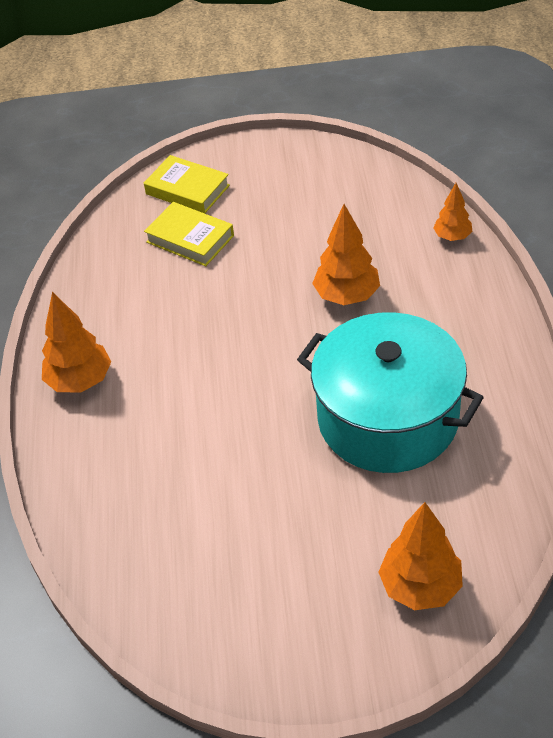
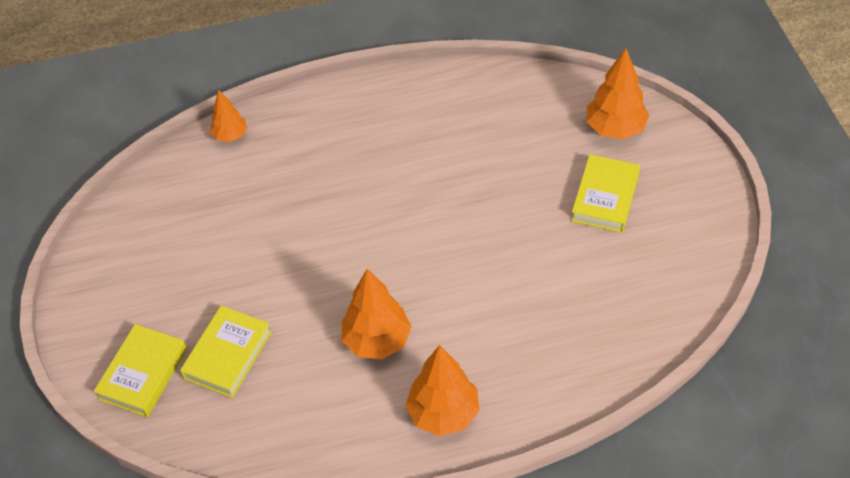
camera: 100 degrees left, 5 degrees up
turquoise pot [297,312,484,473] -> none
orange tree [312,204,380,305] -> orange tree moved to [342,269,412,359]
none -> yellow book [571,154,640,233]

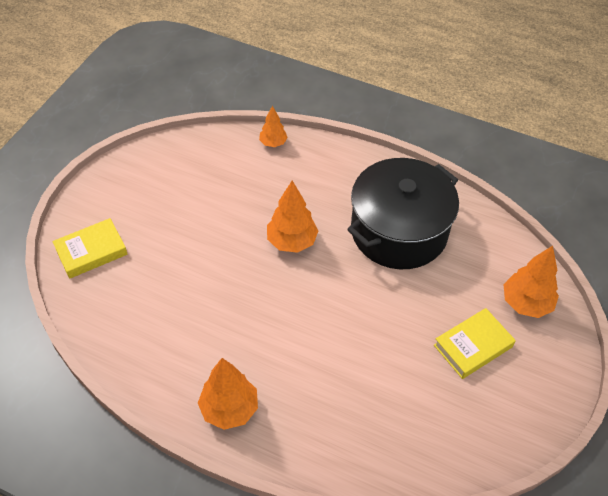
camera: 35 degrees right, 0 degrees up
yellow book [180,306,272,398] -> none
orange tree [342,269,412,359] -> orange tree moved to [267,181,318,253]
none -> black pot [347,158,459,269]

